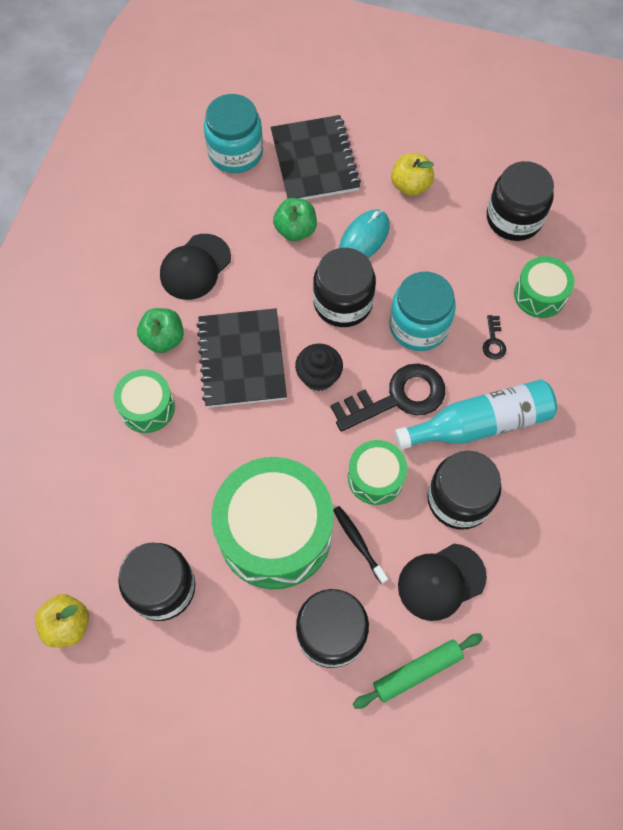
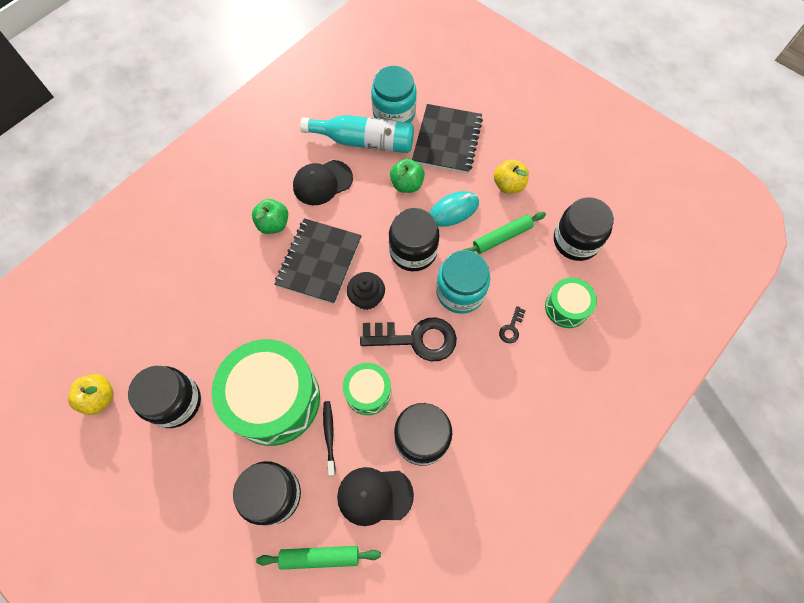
camera: 25 degrees right, 0 degrees up
green drum [114,369,175,433] -> none
turquoise bottle [394,379,557,450] -> turquoise bottle moved to [300,115,414,153]
none -> green rolling pin [463,212,546,254]

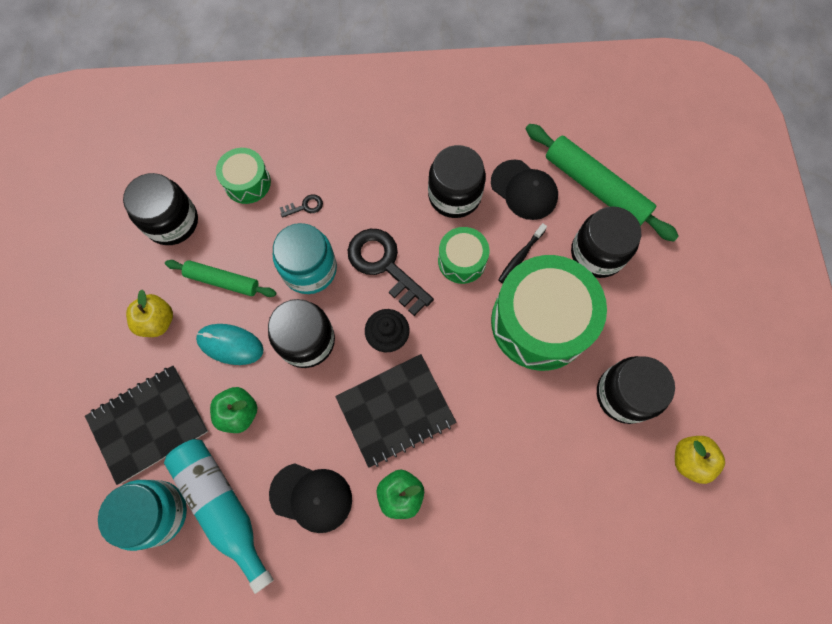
camera: 135 degrees left, 5 degrees up
green rolling pin [256,546,381,570] -> green rolling pin [526,124,679,242], size x1.65

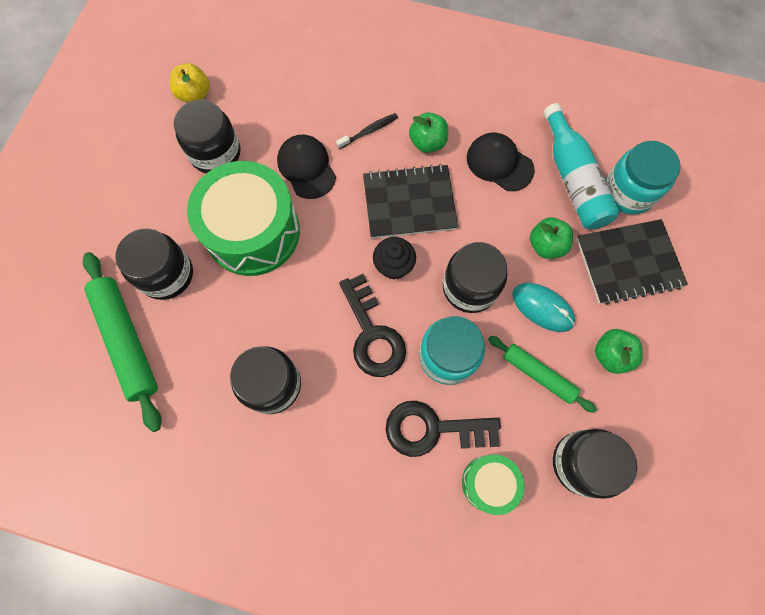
camera: 160 degrees left, 0 degrees up
yellow apple [126,290,173,337] -> green apple [595,329,643,374]
black key [280,194,323,218] -> black key [386,401,501,457], size x2.32
green drum [438,227,489,284] -> none
black cap [491,159,558,220] -> black cap moved to [277,135,336,199]
black toothbrush [498,223,547,283] -> black toothbrush moved to [336,113,398,149]

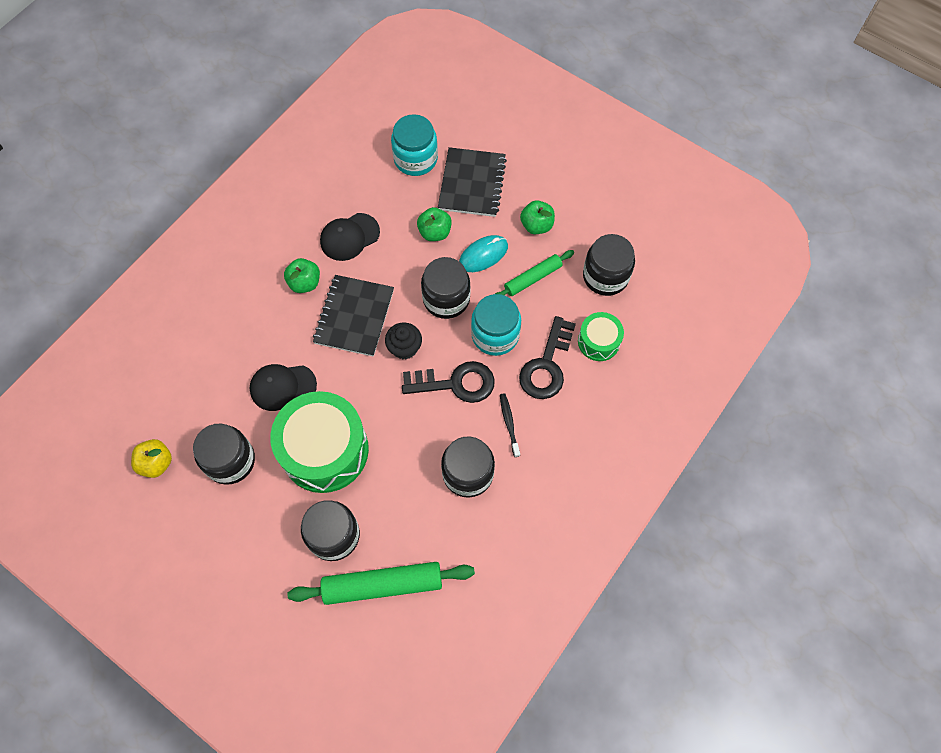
camera: 70 degrees left, 5 degrees down
black toothbrush [336,113,398,149] -> black toothbrush moved to [500,393,520,457]
turquoise bottle [544,103,620,230] -> none

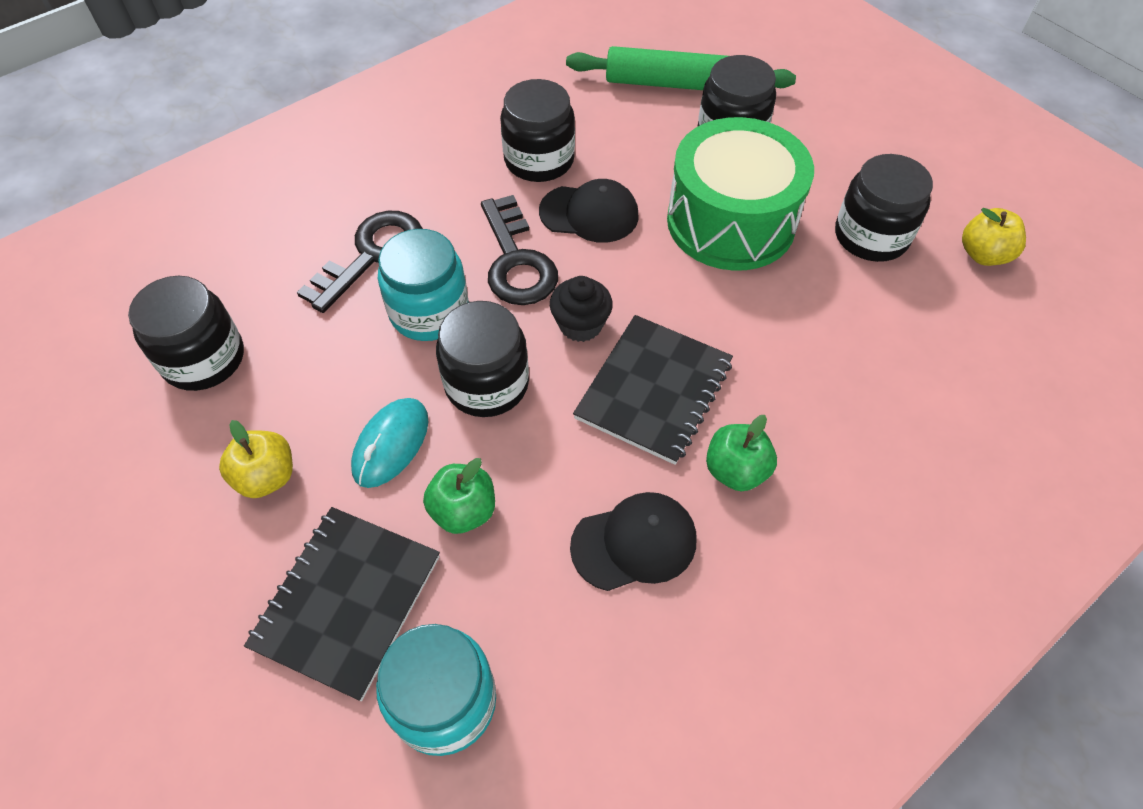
camera: 165 degrees left, 10 degrees down
black cap [249,364,317,411] -> black cap moved to [539,179,639,243]
black key [402,361,495,403] -> black key turned 120 degrees counterclockwise [481,195,558,305]
turquoise mouse [459,235,508,272] -> turquoise mouse turned 45 degrees counterclockwise [351,398,428,488]
green rolling pin [495,250,574,296] -> none
black toothbrush [500,393,520,457] -> none
green apple [520,200,555,234] -> yellow apple [219,420,293,498]
green drum [578,312,624,361] -> none

